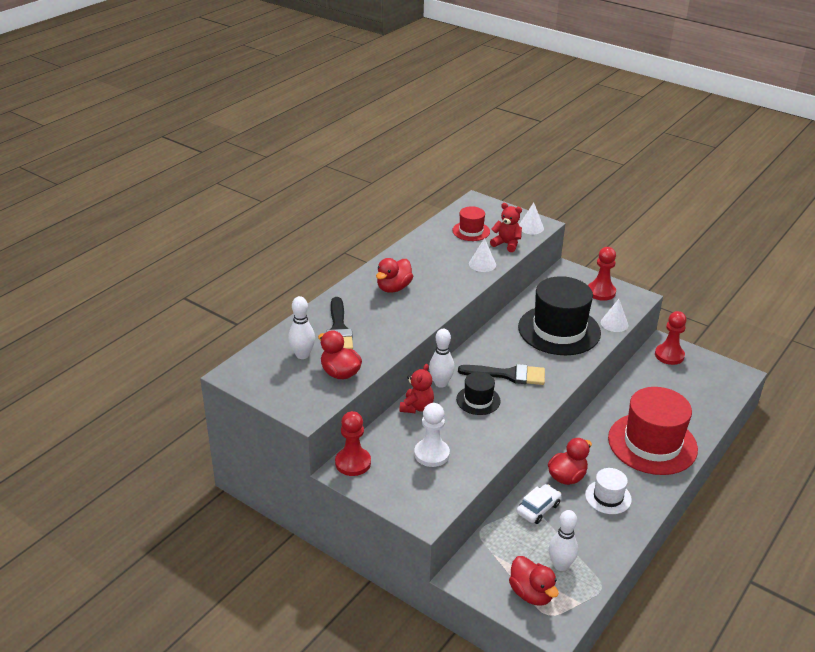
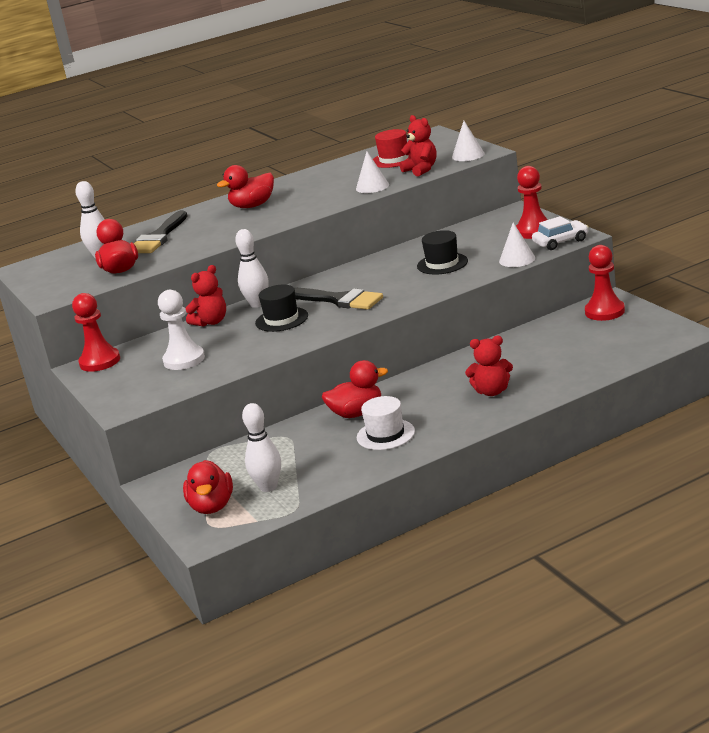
camera: 30 degrees right, 10 degrees down
white car [517,484,561,524] -> white car moved to [532,216,589,250]
black hat [518,276,601,355] -> black hat [417,230,468,274], size x0.49
red hat [608,387,698,475] -> red teddy bear [465,336,513,396]

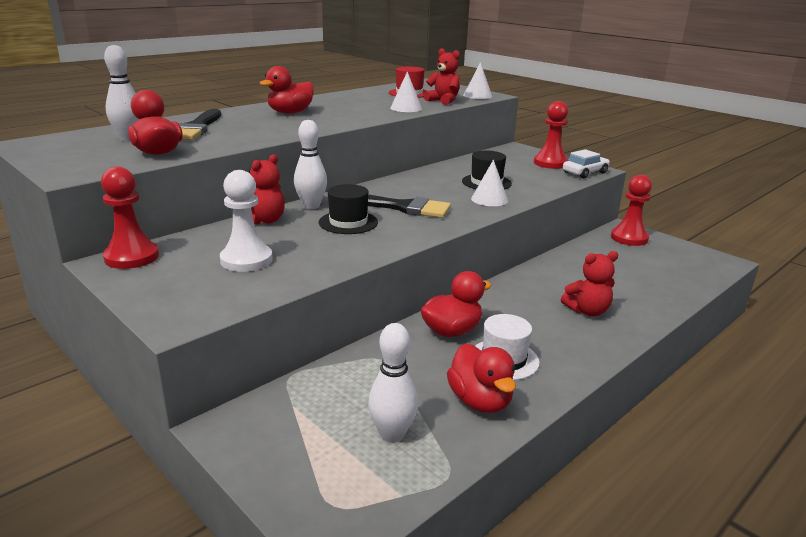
camera: 20 degrees left, 0 degrees up
red duck [183,460,233,514] -> red duck moved to [447,343,516,413]
white cone [499,222,535,267] -> white cone moved to [471,160,508,206]

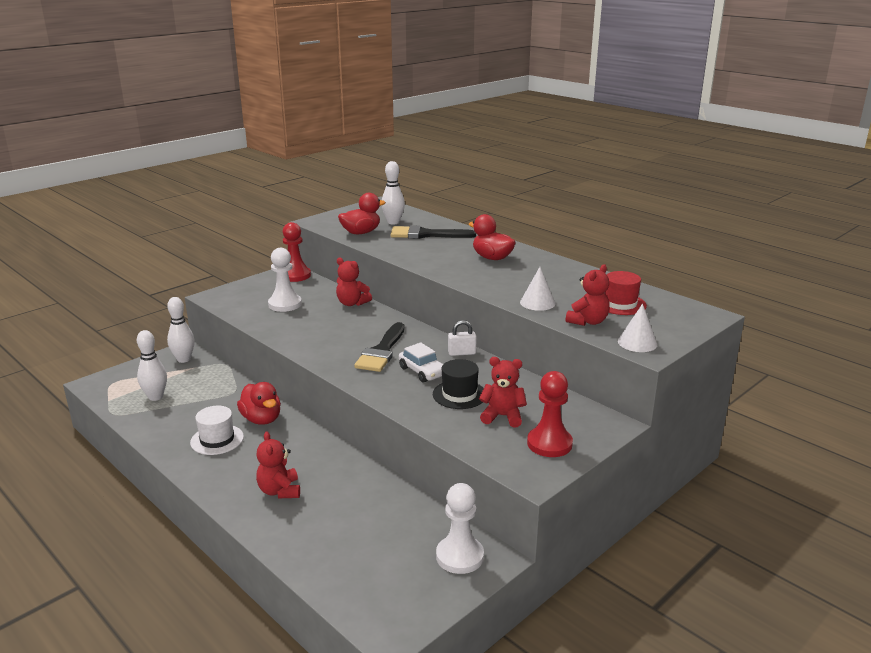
camera: 90 degrees right, 0 degrees up
white bowling pin [294,120,327,209] -> white bowling pin moved to [167,297,195,363]
black hat [319,184,378,234] -> none
red duck [447,343,516,413] -> none
white cone [471,160,508,206] -> none
white car [563,149,610,178] -> white car moved to [399,342,443,382]
red pawn [611,175,652,246] -> white pawn [436,483,484,574]
none -> white padlock [448,320,477,356]
none -> red teddy bear [479,357,527,427]

